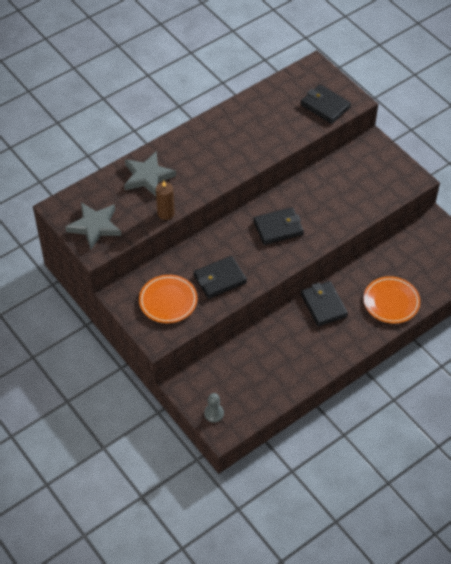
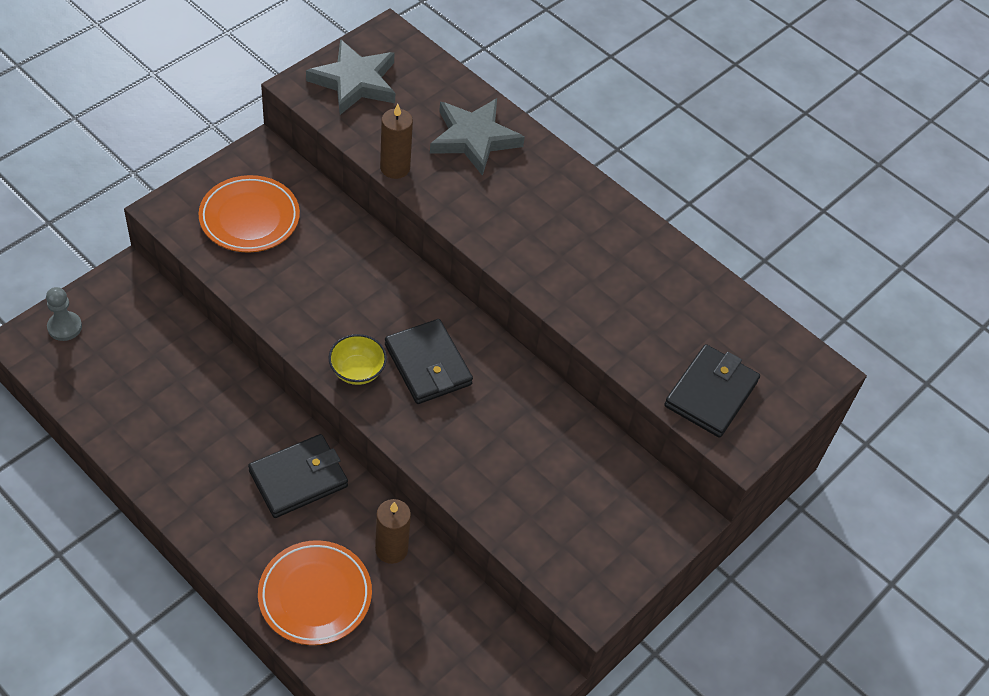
camera: 75 degrees right, 0 degrees up
black wallet [194,256,247,299] -> none
none -> yellow bowl [329,334,387,385]
none -> brown candle [375,499,411,564]

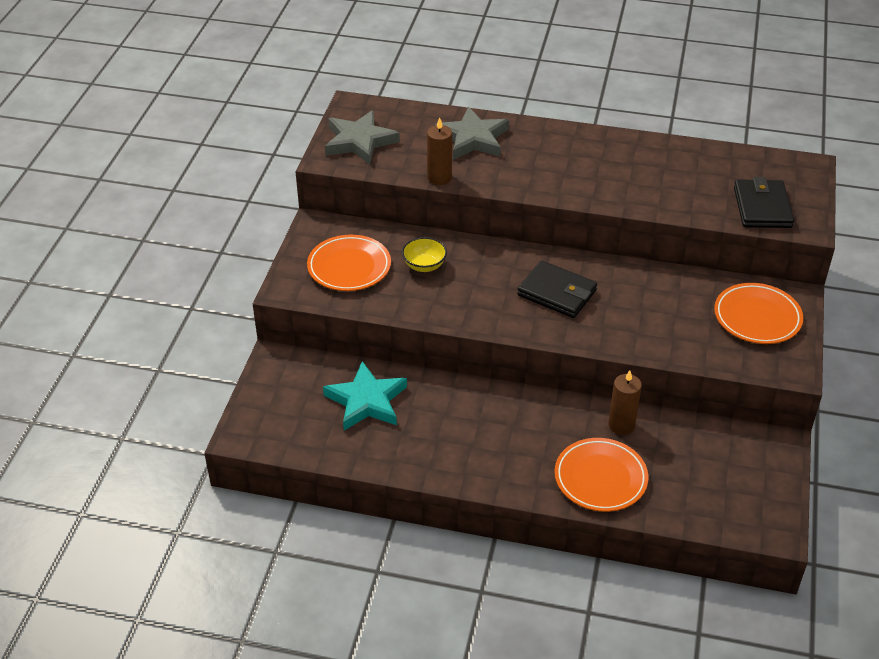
camera: 25 degrees left, 10 degrees down
grey pawn [46,287,82,341] -> none
black wallet [248,434,348,518] -> none
yellow bowl [329,334,387,385] -> yellow bowl moved to [402,237,447,272]
none -> turquoise star [323,361,407,430]
none -> orange plate [714,283,803,344]

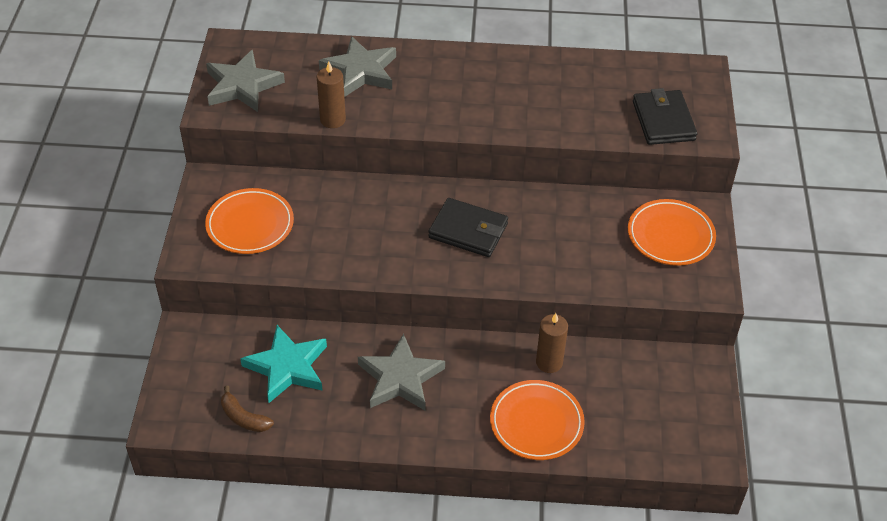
camera: 10 degrees left, 5 degrees up
yellow bowl [402,237,447,272] -> none
none -> brown banana [221,385,274,432]
none -> grey star [358,334,445,410]

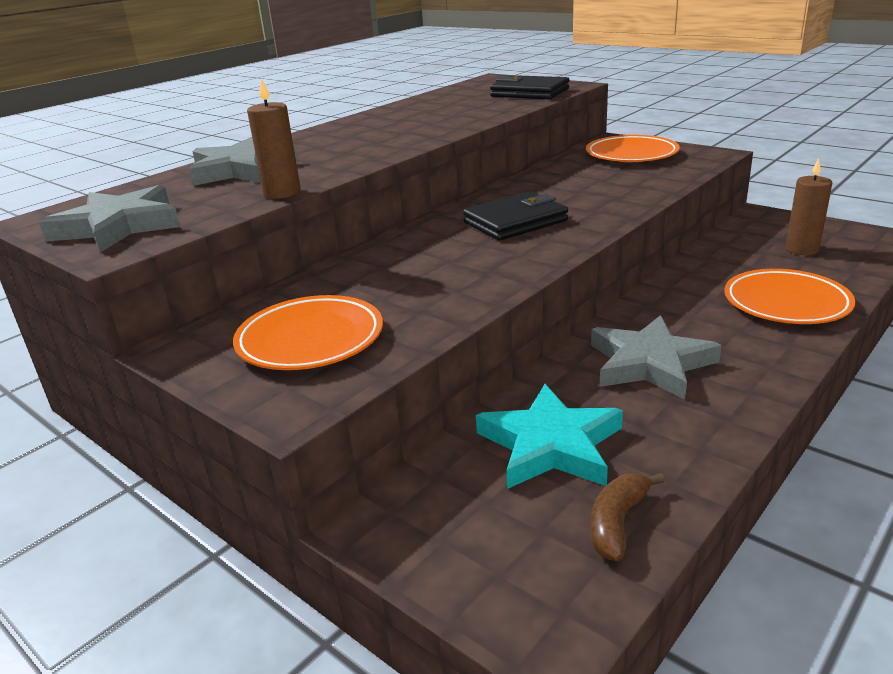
camera: 50 degrees left, 20 degrees down
brown banana [221,385,274,432] -> brown banana turned 135 degrees clockwise [590,473,665,561]
brown candle [536,313,568,373] -> brown candle moved to [786,158,832,255]

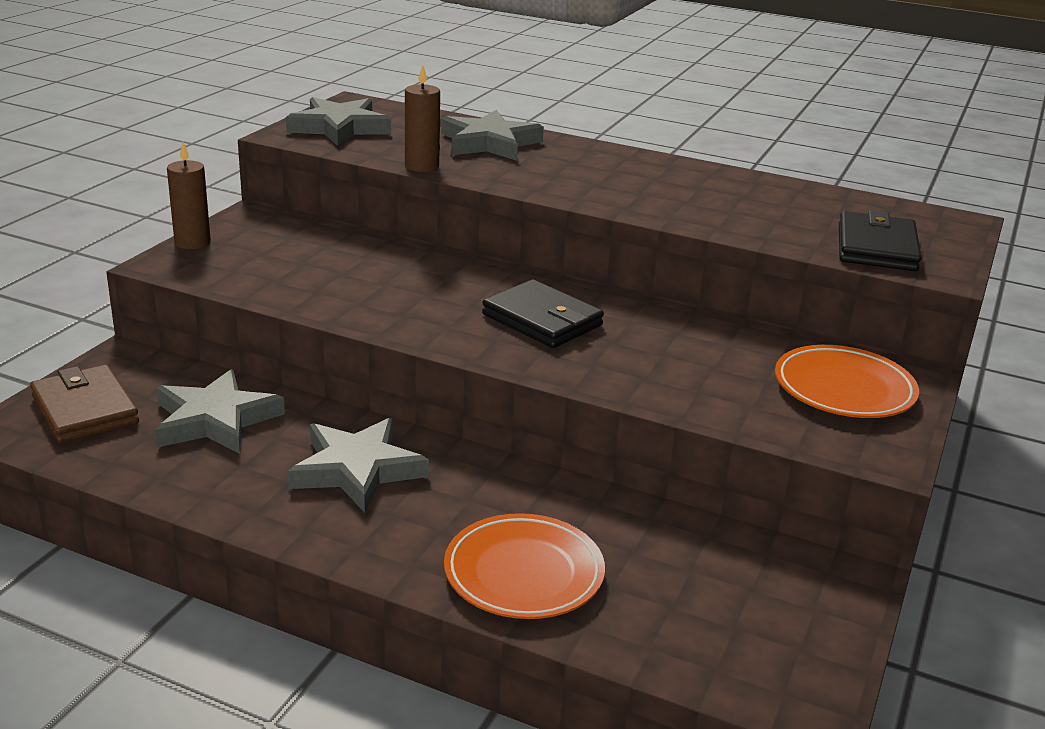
camera: 70 degrees right, 0 degrees up
orange plate [233,295,383,370] -> none
turquoise star [476,384,623,489] -> grey star [155,369,285,454]
brown banana [590,473,665,561] -> none
brown candle [786,158,832,255] -> brown candle moved to [167,142,211,249]
none -> brown wallet [30,365,139,443]

